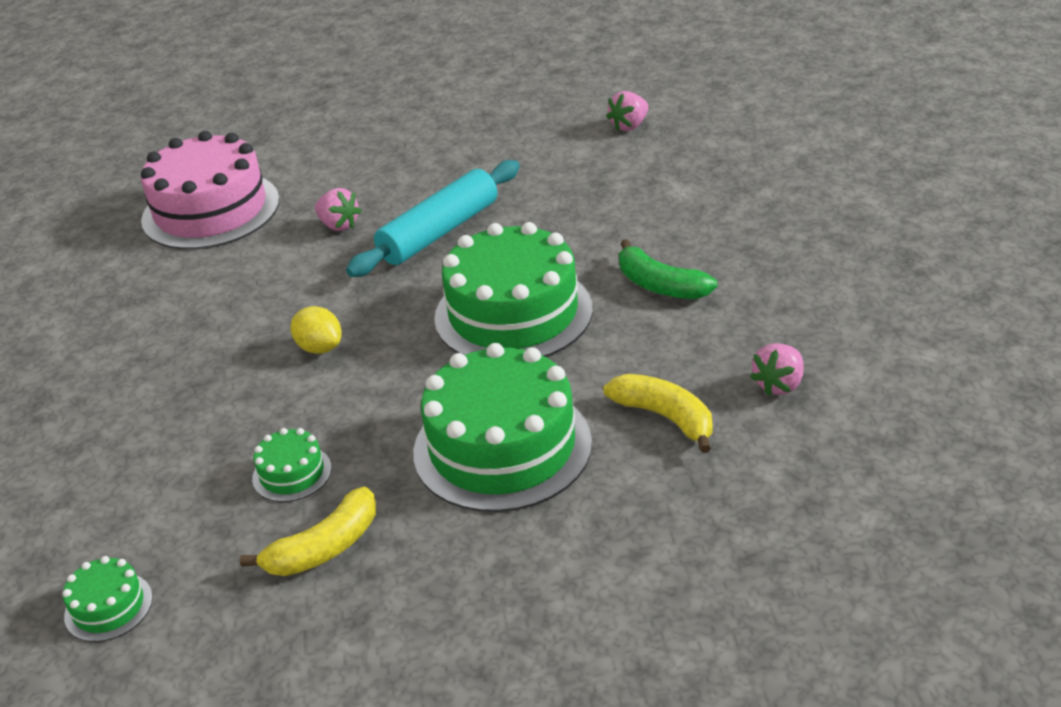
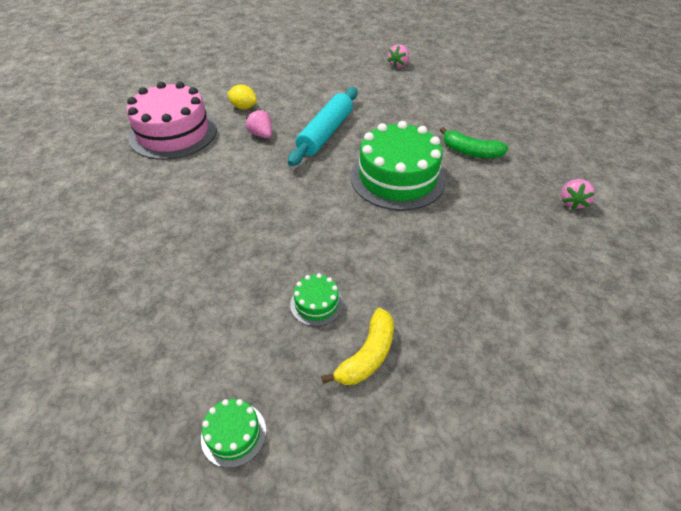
camera: 20 degrees left, 10 degrees up
yellow lemon [290,306,342,354] -> yellow lemon moved to [227,85,257,109]
pink strawberry [315,188,362,231] -> pink strawberry turned 150 degrees counterclockwise [246,109,272,138]
green cake [413,343,592,512] -> none
yellow banana [603,374,712,453] -> none

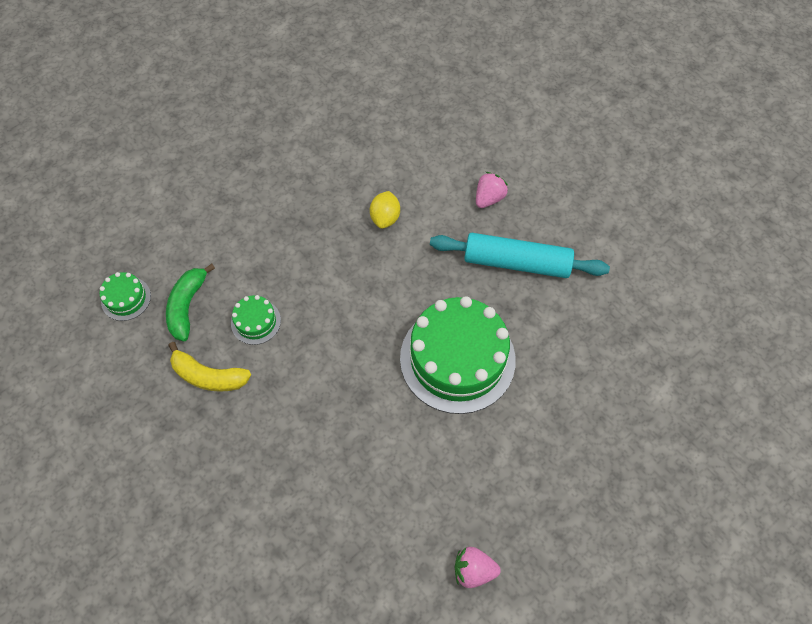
camera: 75 degrees right, 15 degrees up
pink cake [126,82,217,160] -> none
yellow lemon [227,85,257,109] -> yellow lemon moved to [370,191,400,229]
pink strawberry [387,44,409,68] -> none
green banana [440,127,508,158] -> green banana moved to [166,264,215,341]

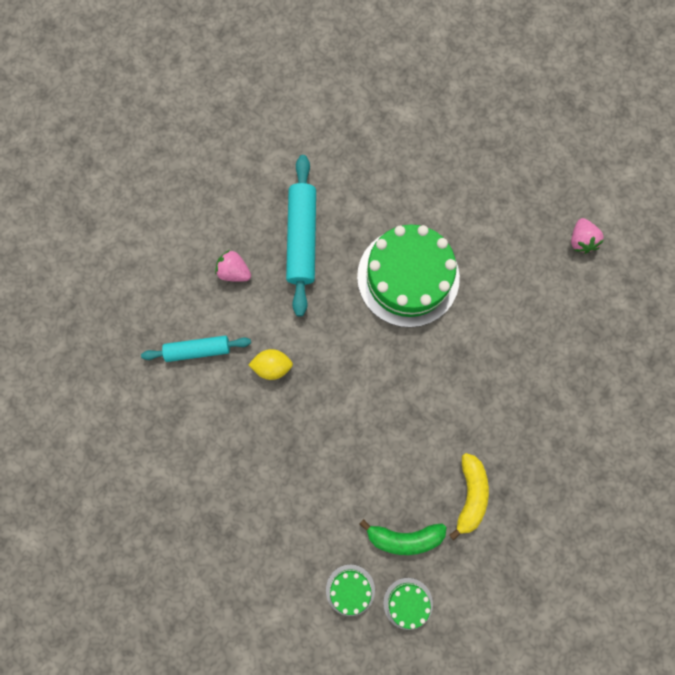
camera: 100 degrees left, 15 degrees up
green cake [231,295,281,345] -> green cake moved to [326,564,375,616]
none -> turquoise rolling pin [141,336,251,362]

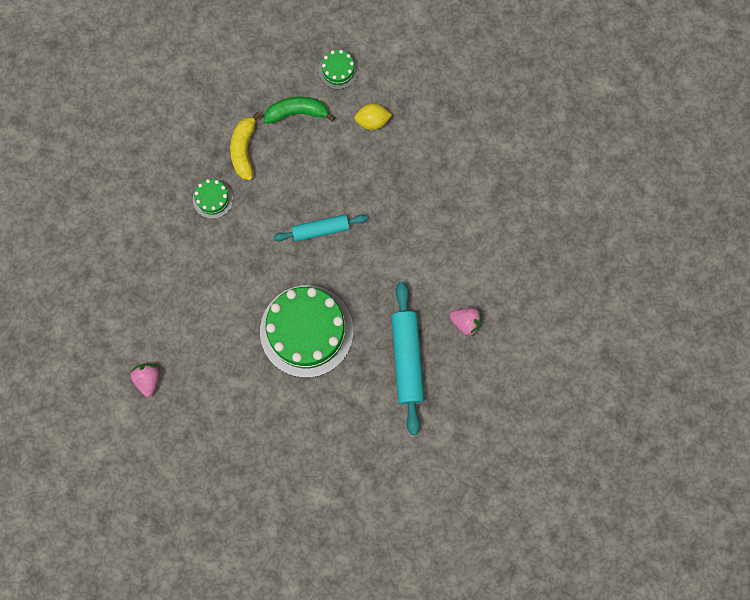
camera: 175 degrees right, 0 degrees up
turquoise rolling pin [141,336,251,362] -> turquoise rolling pin moved to [273,214,368,242]
yellow lemon [248,349,293,380] -> yellow lemon moved to [354,104,392,130]
green cake [383,578,433,630] -> green cake moved to [193,179,233,219]

